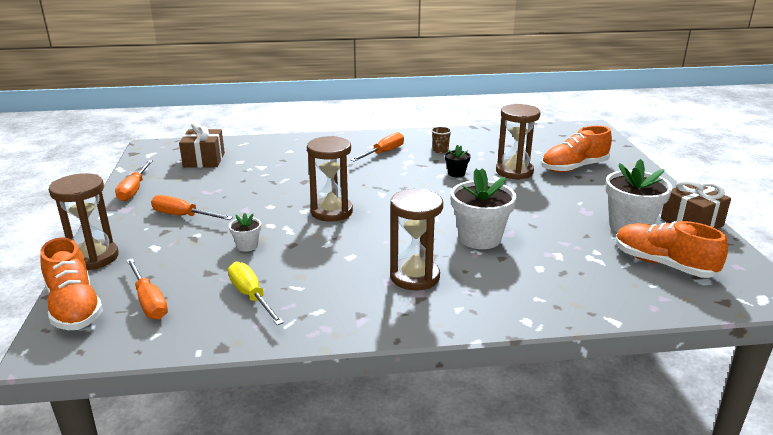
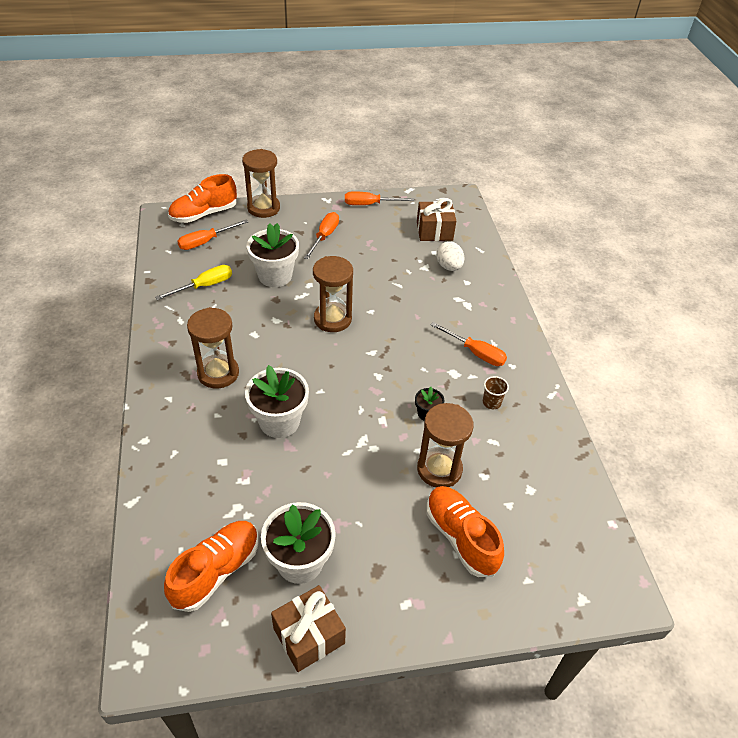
camera: 85 degrees right, 20 degrees up
white flower pot [229,213,261,252] -> white flower pot [246,223,299,287], size x2.05
none -> white egg [436,241,465,271]

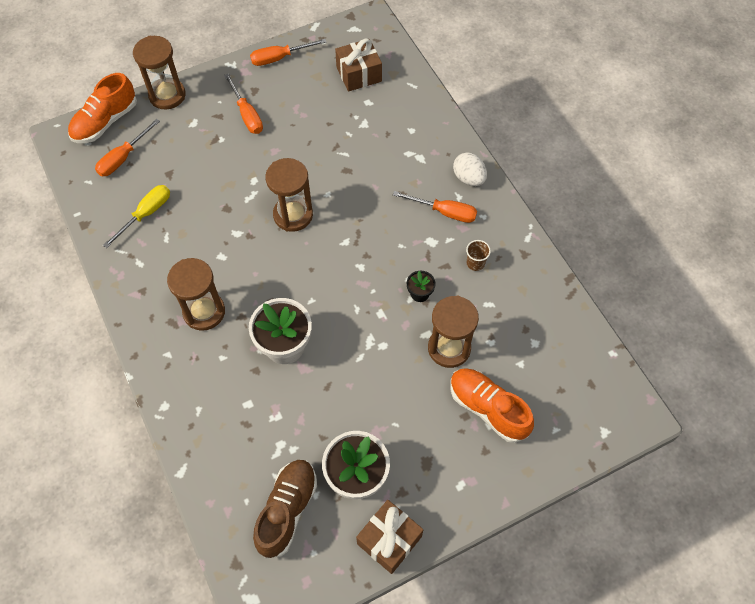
camera: 15 degrees left, 15 degrees up
orange shoe [164,521,259,612] -> brown shoe [253,460,317,558]
white flower pot [246,223,299,287] -> none
orange screwdriver [304,212,339,259] -> orange screwdriver turned 150 degrees clockwise [224,74,263,134]
white egg [436,241,465,271] -> white egg moved to [453,152,487,186]

